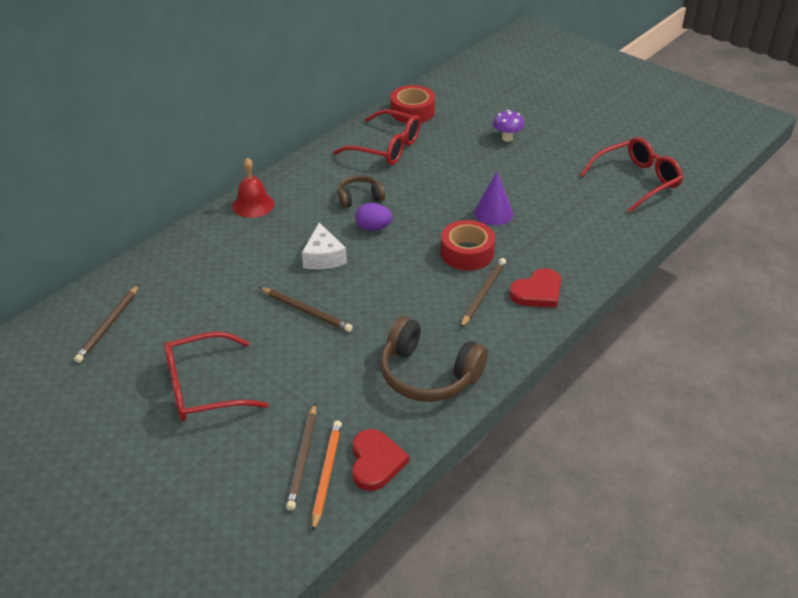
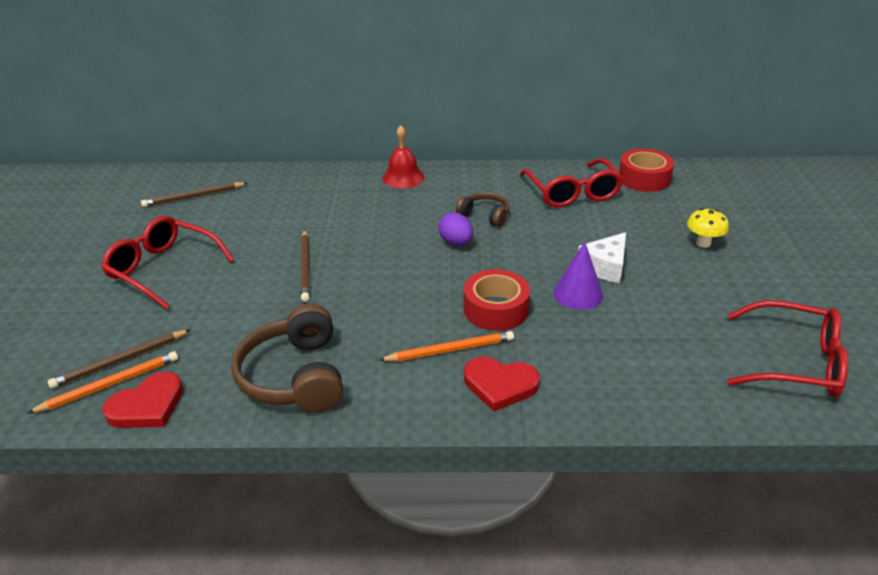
camera: 50 degrees right, 5 degrees down
white cheese [302,222,347,269] -> white cheese moved to [578,232,626,283]
brown pencil [460,258,506,328] -> orange pencil [379,331,514,361]
purple mushroom [493,110,524,141] -> yellow mushroom [687,208,729,248]

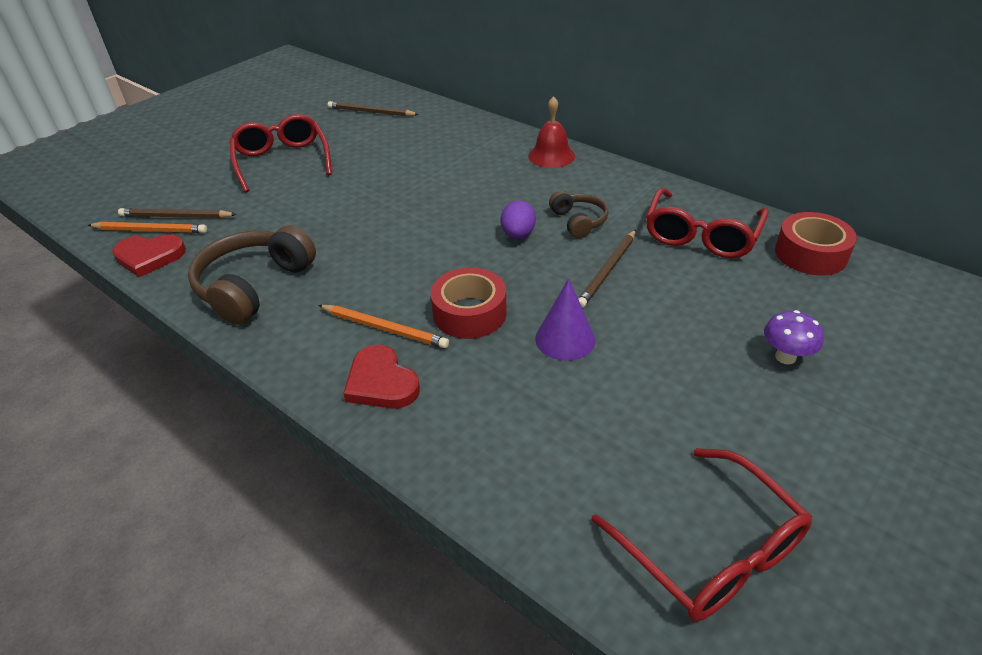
camera: 40 degrees right, 5 degrees up
brown pencil [301,230,310,302] -> brown pencil moved to [579,230,636,308]
white cheese [578,232,626,283] -> none
yellow mushroom [687,208,729,248] -> purple mushroom [764,310,824,364]

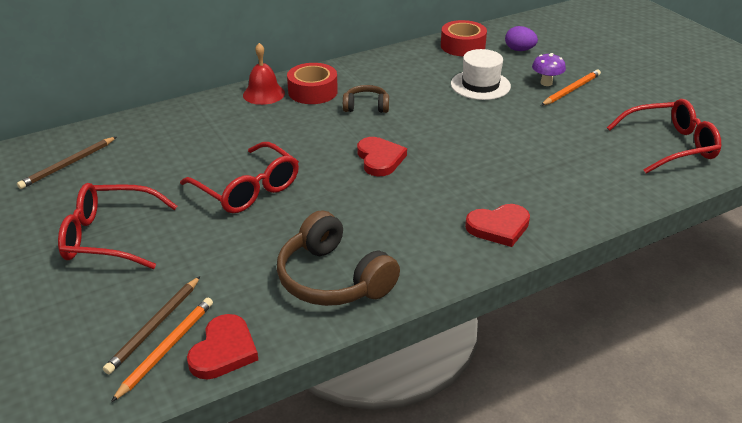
camera: 70 degrees left, 5 degrees down
orange pencil [318,305,449,348] -> orange pencil moved to [541,70,601,106]
red tape [430,267,507,339] -> red tape moved to [287,63,338,104]
purple egg [501,201,536,239] -> purple egg moved to [505,26,538,51]
purple cone [535,278,596,361] -> none
brown pencil [579,230,636,308] -> none
red glasses [646,188,768,258] -> red glasses moved to [180,142,299,213]
none -> red heart [357,137,407,176]
none -> white hat [451,49,511,100]

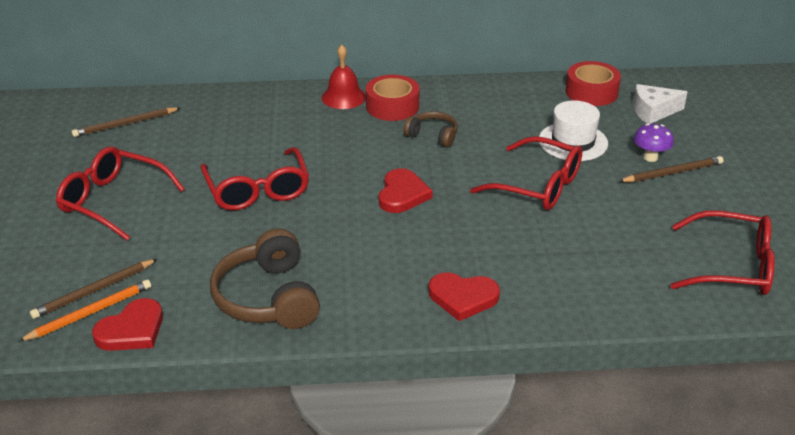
camera: 25 degrees right, 0 degrees up
purple egg [505,26,538,51] -> white cheese [633,84,687,124]
orange pencil [541,70,601,106] -> brown pencil [619,156,723,182]
none -> red glasses [470,136,582,210]

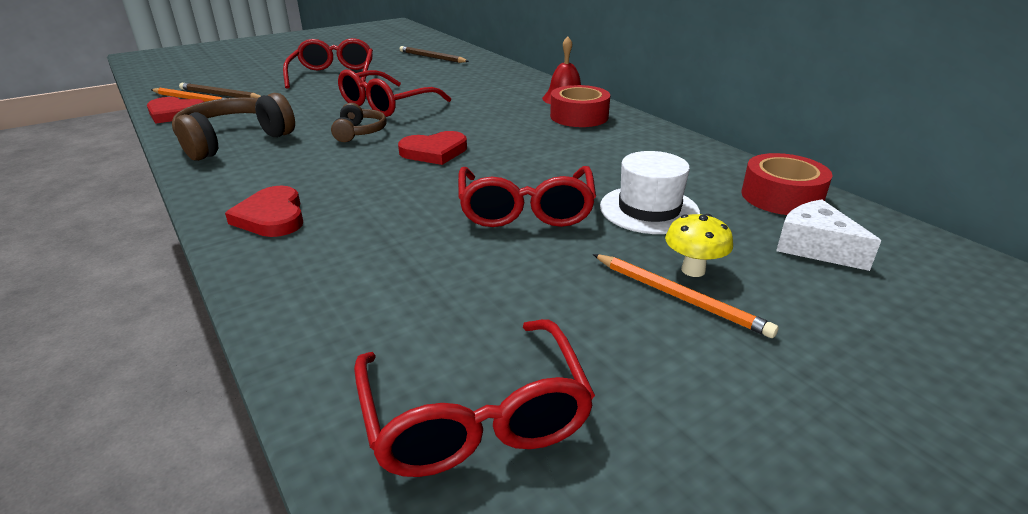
camera: 60 degrees right, 5 degrees down
brown headphones [403,111,458,147] -> brown headphones moved to [331,103,386,142]
brown pencil [619,156,723,182] -> orange pencil [593,254,778,338]
purple mushroom [634,123,674,162] -> yellow mushroom [665,214,733,277]

